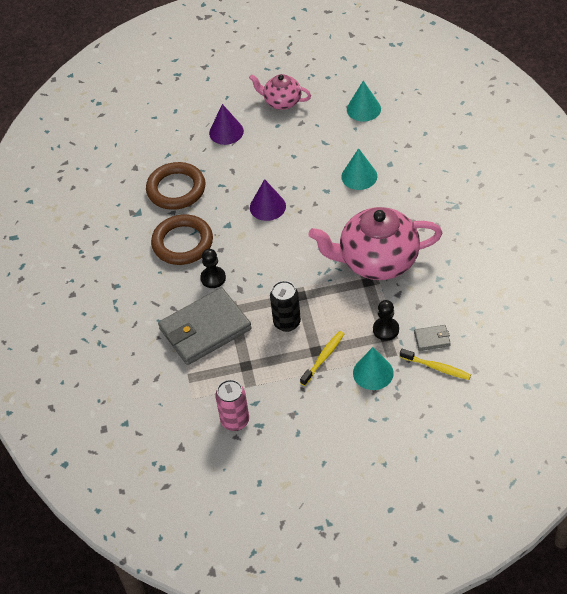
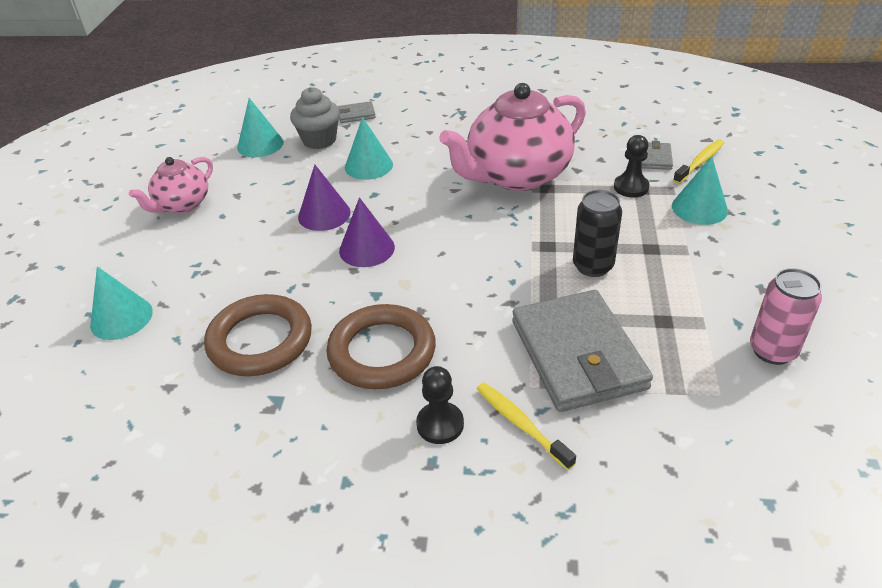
camera: 75 degrees left, 10 degrees down
black pawn [200,249,226,288] -> black pawn moved to [416,366,464,444]
purple cone [209,104,244,145] -> purple cone moved to [298,165,351,231]
yellow toothbrush [300,331,344,386] -> yellow toothbrush moved to [477,383,576,470]
pink teapot [308,207,442,280] -> pink teapot turned 45 degrees clockwise [439,83,586,191]
none -> turquoise cone [90,266,153,340]
none -> grey cupcake [290,87,340,149]
none -> grey wallet [338,101,376,123]

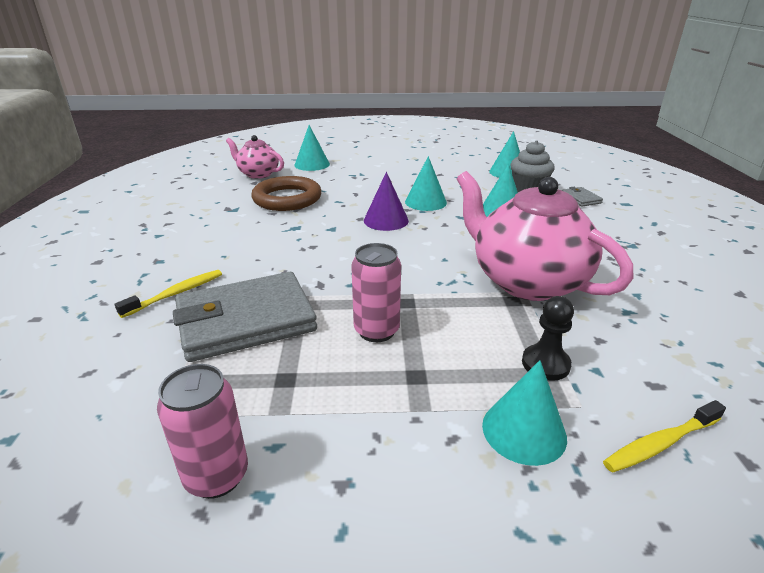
camera: 80 degrees right, 10 degrees down
pink teapot [129,157,213,213] -> pink teapot moved to [226,135,284,179]
purple cone [298,165,351,231] -> turquoise cone [405,156,447,211]
brown ring [327,304,436,389] -> none
black pawn [416,366,464,444] -> none
black can [573,190,622,277] -> pink can [351,243,401,342]
grey wallet [641,141,673,170] -> none
yellow toothbrush [673,139,724,184] -> yellow toothbrush turned 120 degrees clockwise [603,400,726,473]

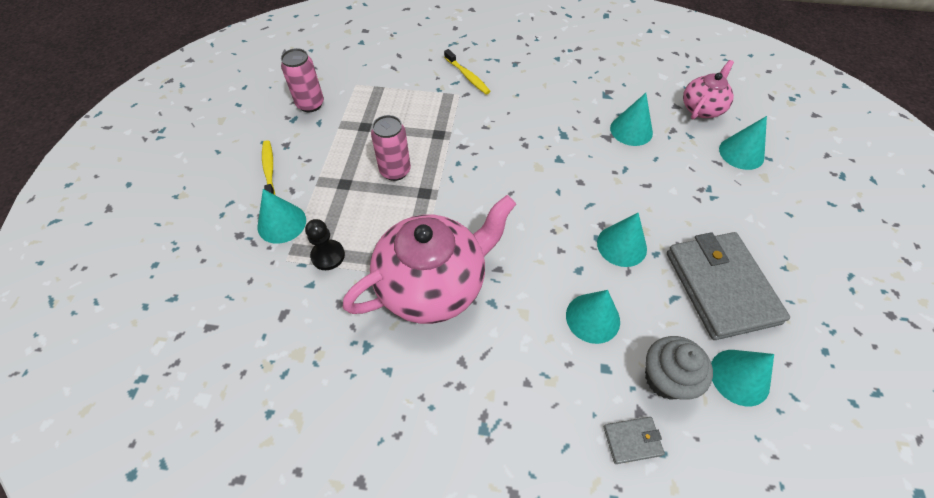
camera: 100 degrees right, 25 degrees up
grey wallet [173,272,317,362] -> grey wallet moved to [667,232,790,340]
brown ring [251,176,322,211] -> turquoise cone [610,93,653,146]
purple cone [364,172,409,231] -> none
yellow toothbrush [603,400,726,473] -> yellow toothbrush moved to [262,140,275,195]

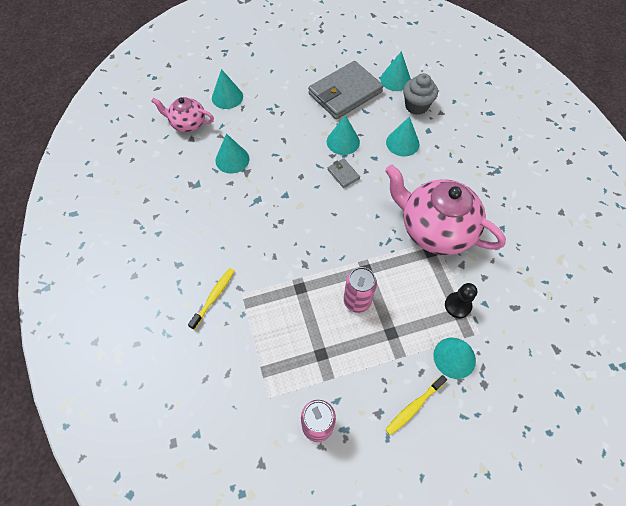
camera: 115 degrees left, 5 degrees up
grey wallet [604,417,665,464] -> grey wallet moved to [327,158,360,188]

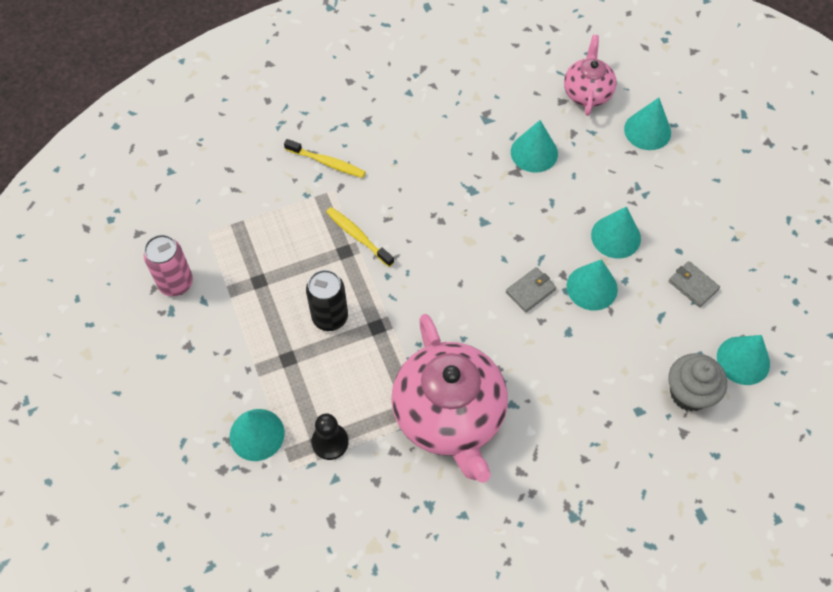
camera: 85 degrees right, 0 degrees up
grey wallet [308,61,383,119] -> grey wallet [669,261,720,307], size x0.41
pink can [344,267,377,313] -> black can [306,270,348,331]
pink teapot [385,165,506,255] -> pink teapot turned 135 degrees clockwise [391,314,508,483]
yellow toothbrush [385,375,447,435] -> yellow toothbrush moved to [326,207,394,267]
turquoise cone [386,117,419,157] -> turquoise cone moved to [591,207,641,259]

